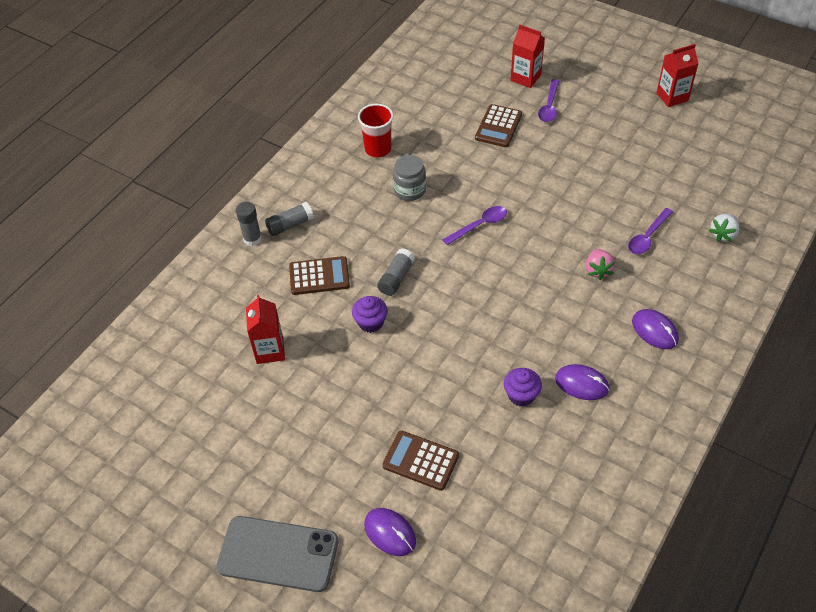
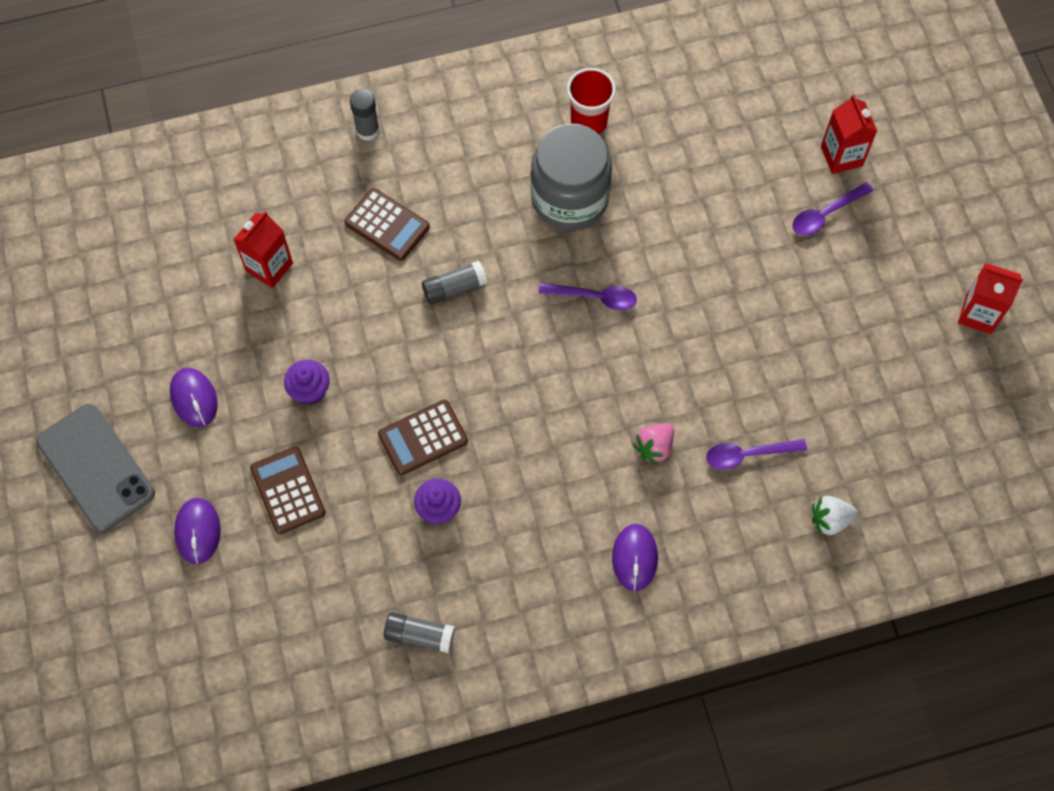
camera: 40 degrees right, 15 degrees up
grey glue stick [265,202,314,236] -> grey glue stick moved to [384,612,455,653]
purple cupcake [352,296,388,333] -> purple cupcake moved to [284,360,330,405]
grey jar [393,155,426,201] -> grey jar [531,123,612,230], size x1.80
brown calculator [475,104,522,147] -> brown calculator moved to [378,400,468,475]
purple mouse [555,364,609,400] -> purple mouse moved to [170,368,218,427]

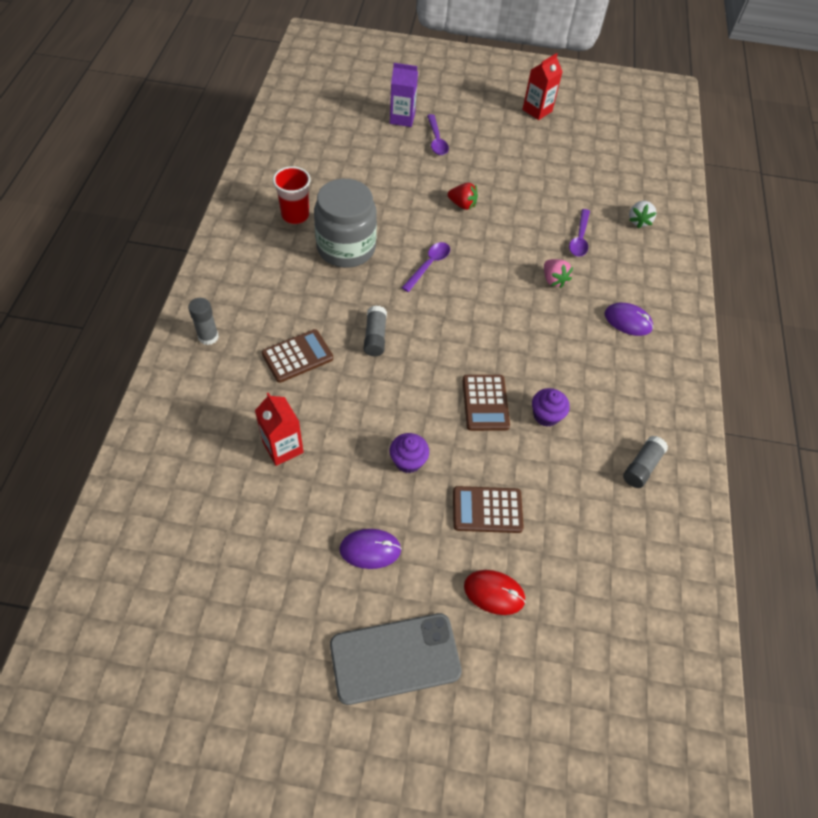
camera: 70 degrees left, 10 degrees down
purple mouse [174,498,221,564] -> red mouse [464,570,526,615]
red carton [821,94,877,174] -> purple carton [390,63,418,127]
none -> red strawberry [448,183,478,210]

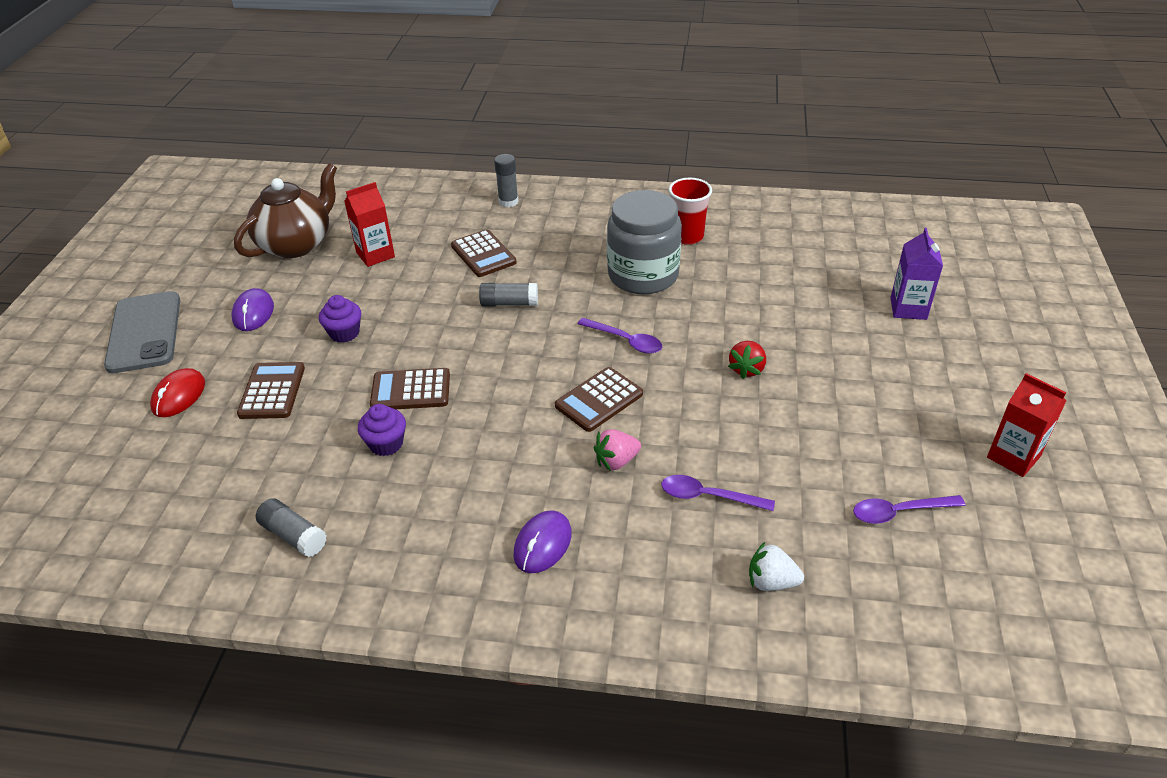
camera: 95 degrees right, 15 degrees down
purple spoon [427,114,449,155] -> purple spoon moved to [853,495,965,524]
none -> brown teapot [234,163,337,258]
none -> brown calculator [555,367,643,432]

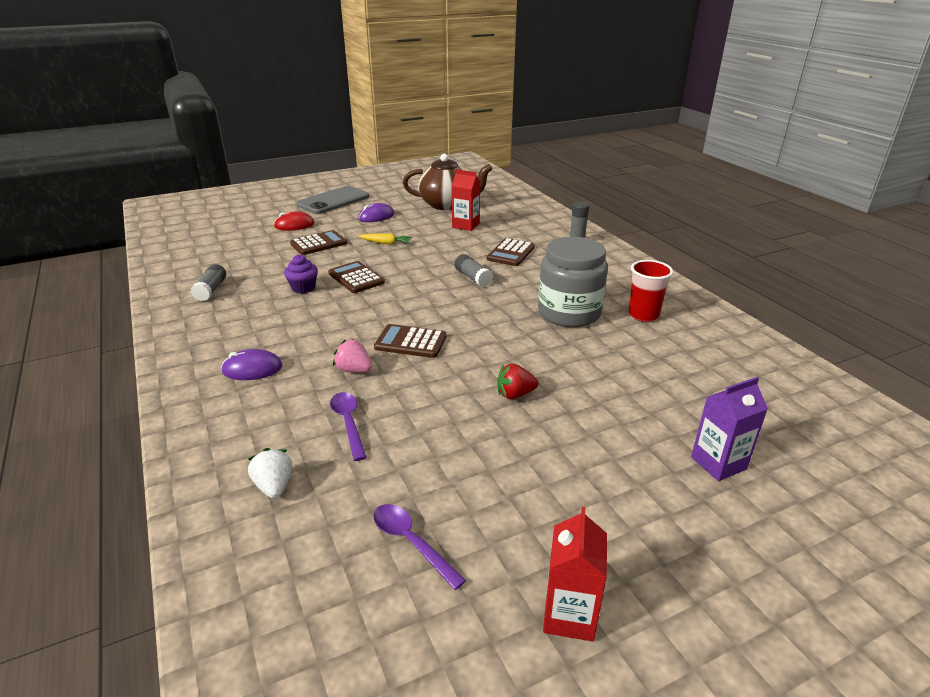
camera: 55 degrees right, 10 degrees down
purple cupcake [319,295,361,343] -> yellow carrot [358,233,412,245]
purple spoon [577,318,662,354] -> none

